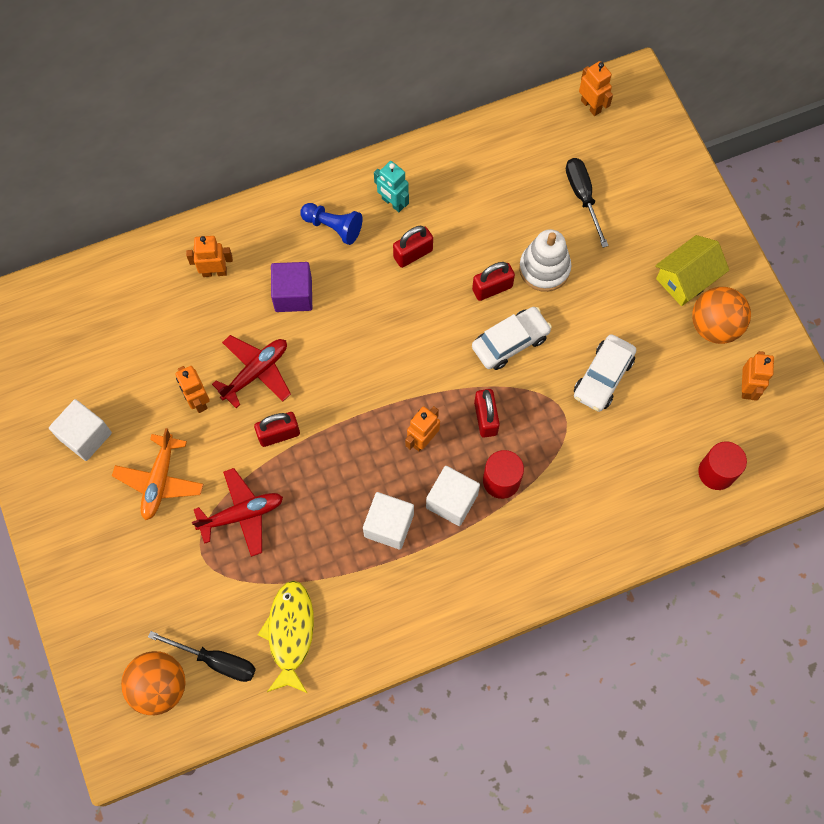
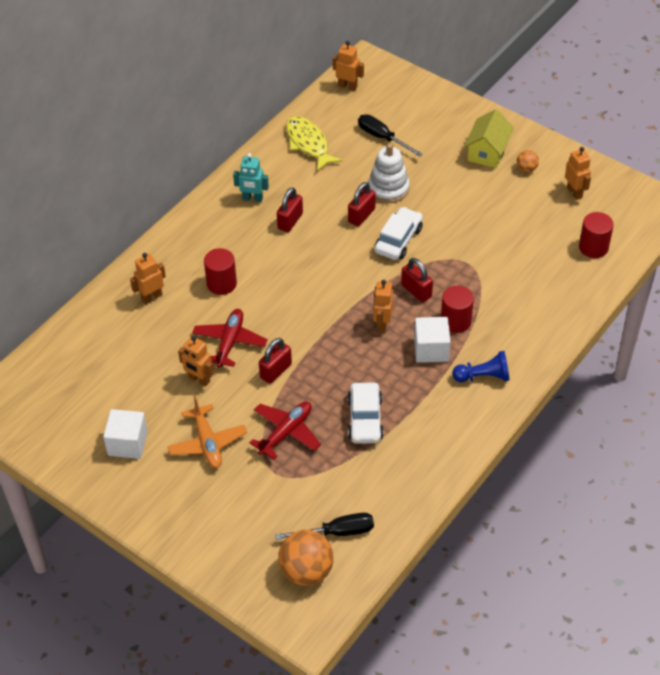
camera: 30 degrees left, 20 degrees down
yellow fish [258,580,314,693] -> yellow fish moved to [286,116,342,171]
purple cube [271,262,312,312] -> red cylinder [204,248,237,295]
blue pawn [300,203,363,245] -> blue pawn moved to [452,351,509,382]
white cube [363,492,414,549] -> none
white car [574,334,636,412] -> white car moved to [348,383,384,444]
orange ball [692,287,751,344] -> orange ball [517,150,539,172], size x0.50

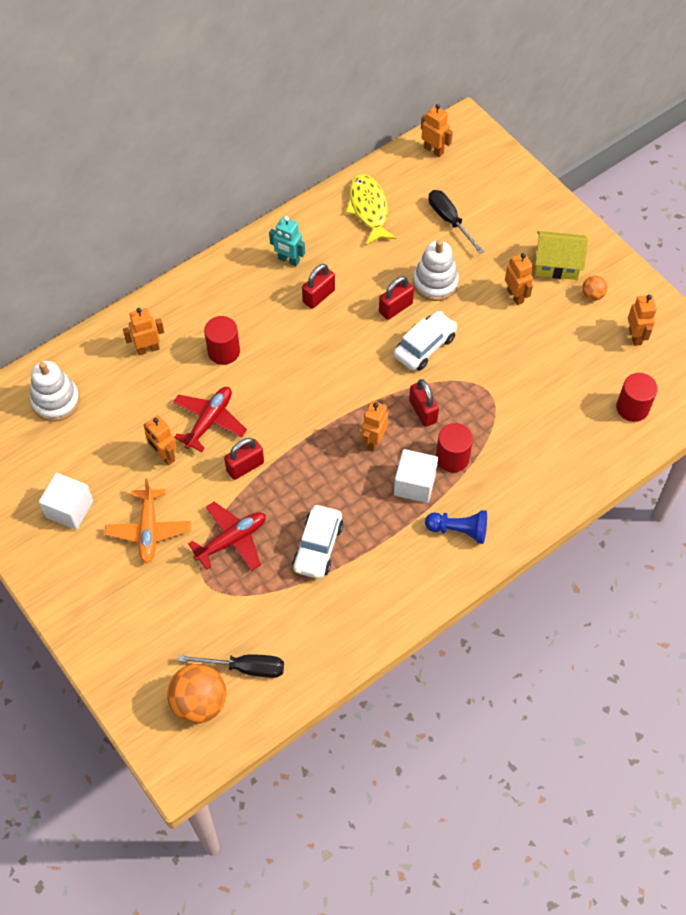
camera: 15 degrees right, 10 degrees up
yellow house [464,109,514,168] -> yellow house turned 60 degrees clockwise [535,231,588,280]
none -> white stacking toy [30,361,80,422]
none -> orange robot [505,253,533,305]

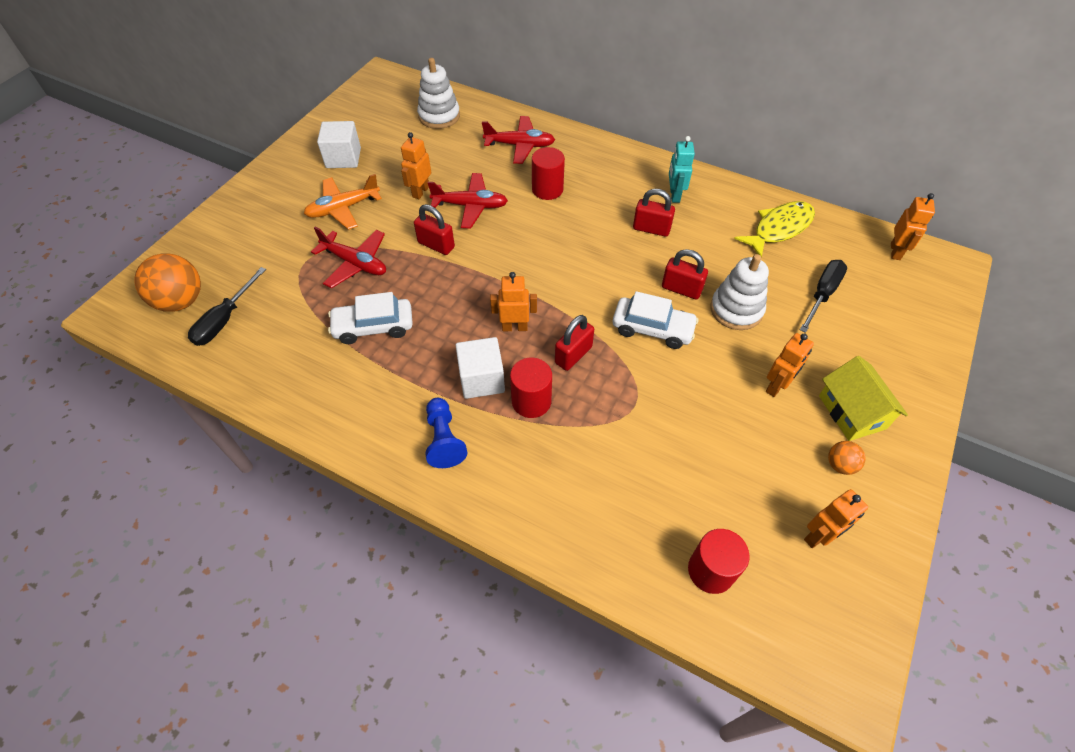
camera: 65 degrees right, 5 degrees down
orange robot [123,308,164,355] -> red plane [482,116,555,164]
black screwdriver [178,654,284,678] -> black screwdriver turned 45 degrees clockwise [188,267,266,346]

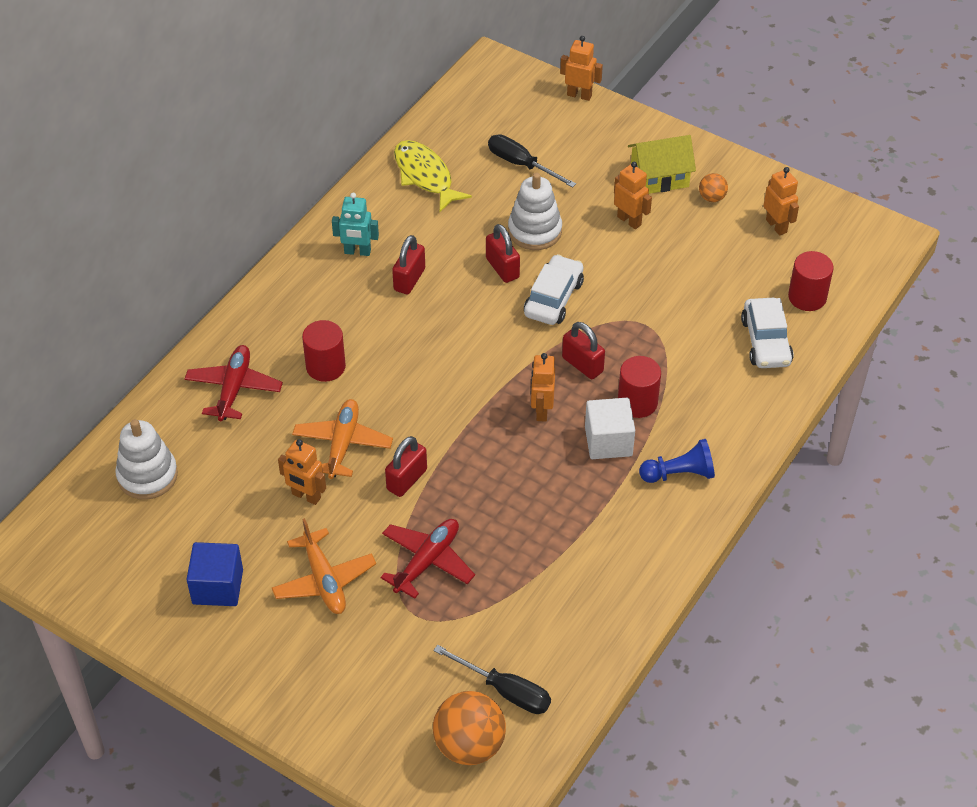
camera: 85 degrees left, 5 degrees down
white cube [317,121,361,168] -> blue cube [186,542,243,606]
white car [328,292,413,344] -> white car moved to [741,298,794,368]
red plane [428,173,508,229] -> orange plane [292,399,393,479]
red padlock [662,249,708,299] -> red padlock turned 60 degrees counterclockwise [486,224,520,283]
orange robot [891,193,935,260] -> orange robot moved to [560,36,603,101]

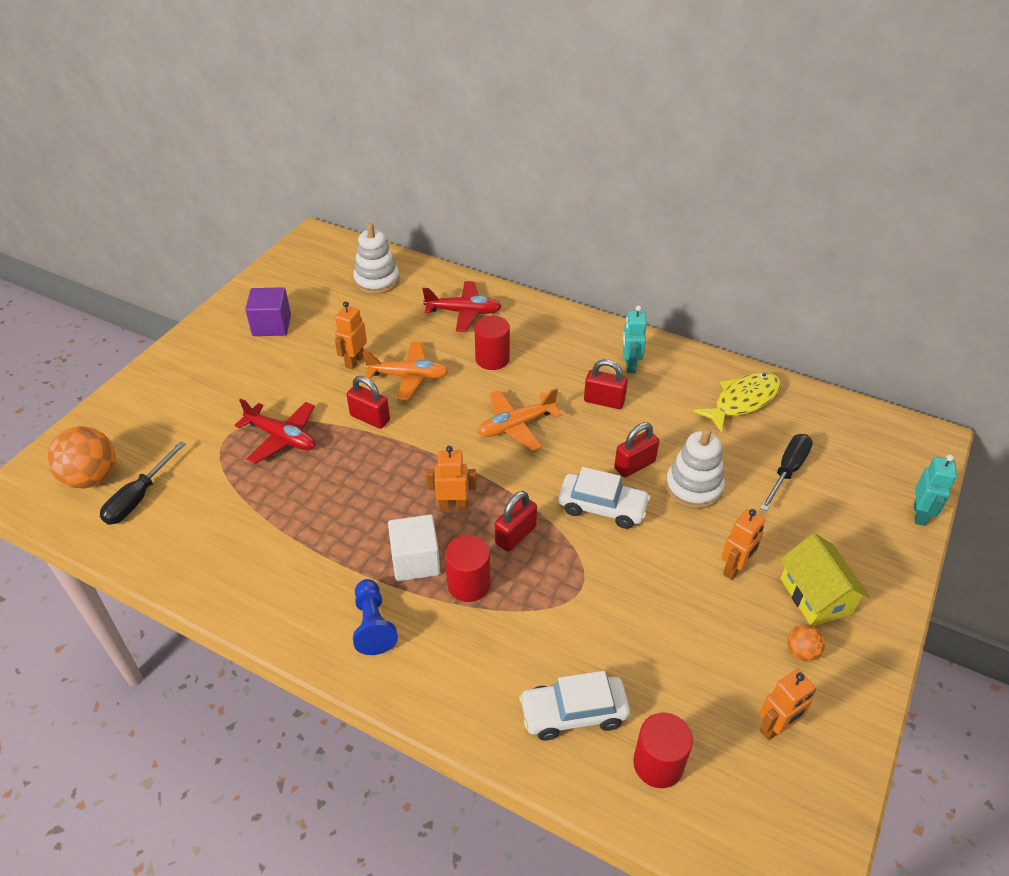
camera: 85 degrees right, 5 degrees down
blue cube [186,542,243,606] -> purple cube [245,287,291,336]
orange plane [272,518,376,614] -> orange plane moved to [478,388,563,451]
orange robot [560,36,603,101] -> turquoise robot [914,455,957,526]

